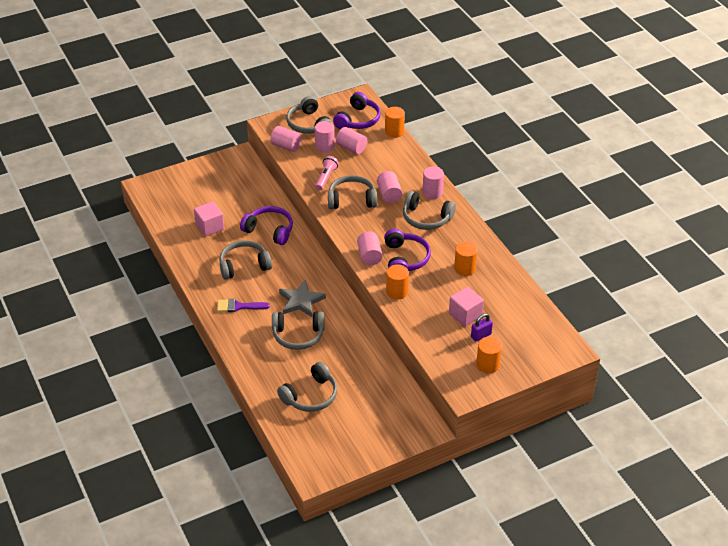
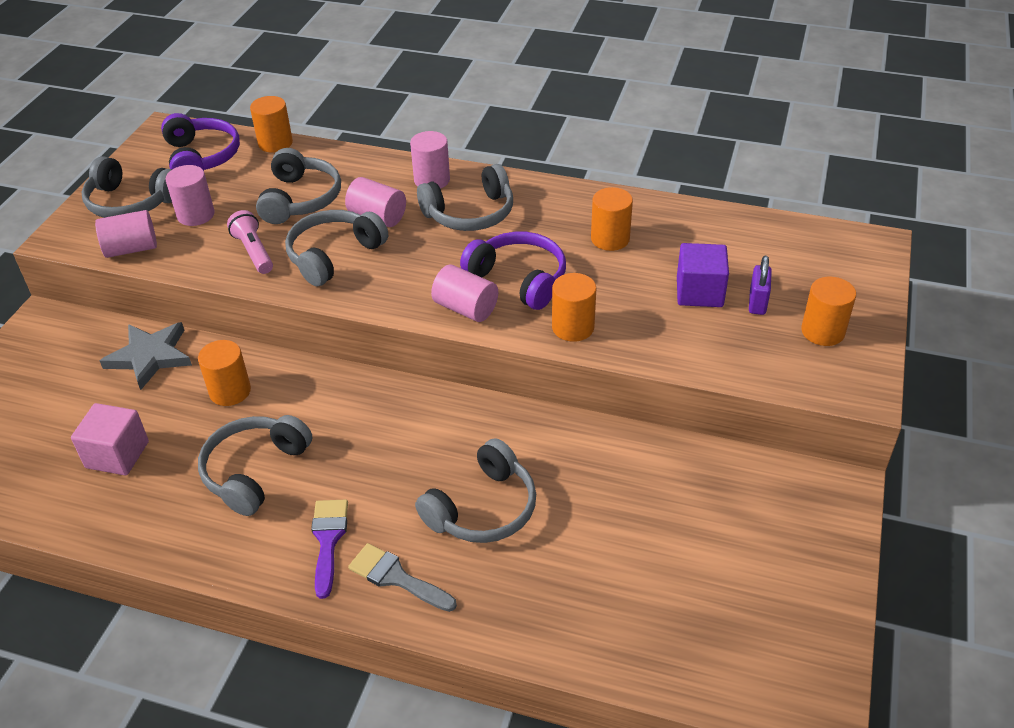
camera: 45 degrees left, 0 degrees up
purple brush [217,299,270,312] -> purple brush turned 135 degrees clockwise [311,499,348,599]
purple headphones [240,206,293,245] -> orange cylinder [198,340,251,406]
grey headphones [277,362,337,412] -> grey headphones moved to [256,148,341,224]
grey star [279,280,326,317] -> grey star moved to [100,322,192,390]
pink cylinder [336,127,367,154] -> none
pink cube [449,287,484,327] -> purple cube [677,243,729,307]
none -> grey brush [348,543,457,612]

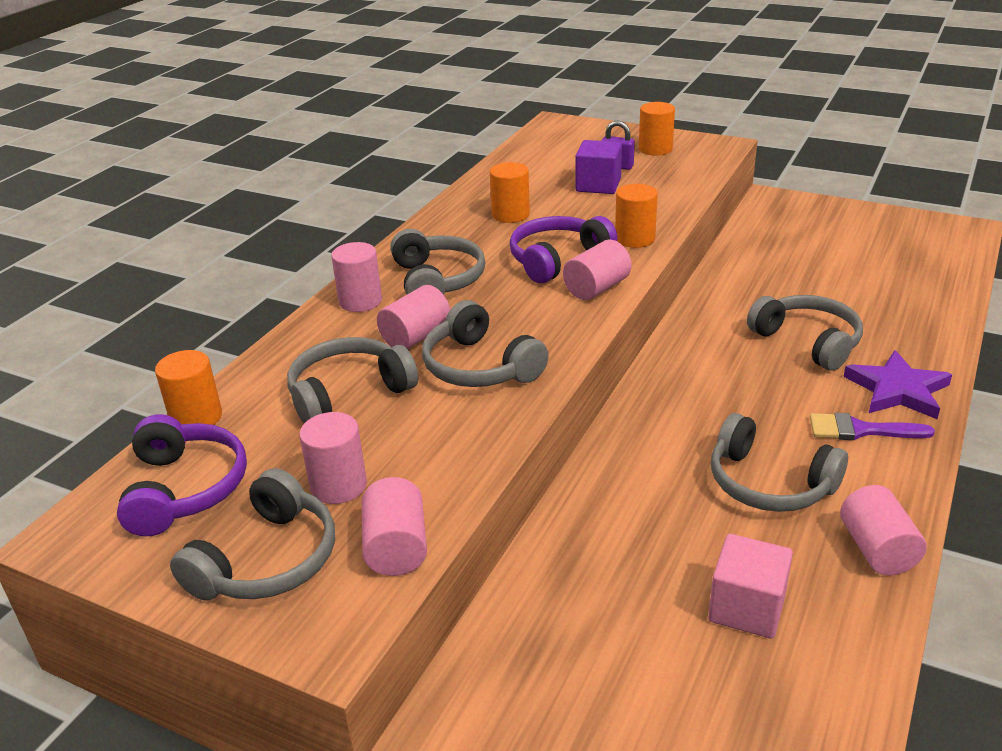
camera: 80 degrees left, 10 degrees down
grey star [100,322,192,390] -> none
purple headphones [161,113,240,171] -> purple headphones turned 90 degrees clockwise [117,414,247,536]
orange cylinder [198,340,251,406] -> none
pink flashlight [227,210,273,274] -> none
grey headphones [256,148,341,224] -> grey headphones turned 45 degrees counterclockwise [287,337,418,423]
grey brush [348,543,457,612] -> purple star [844,350,952,419]
none -> pink cylinder [840,485,927,575]

